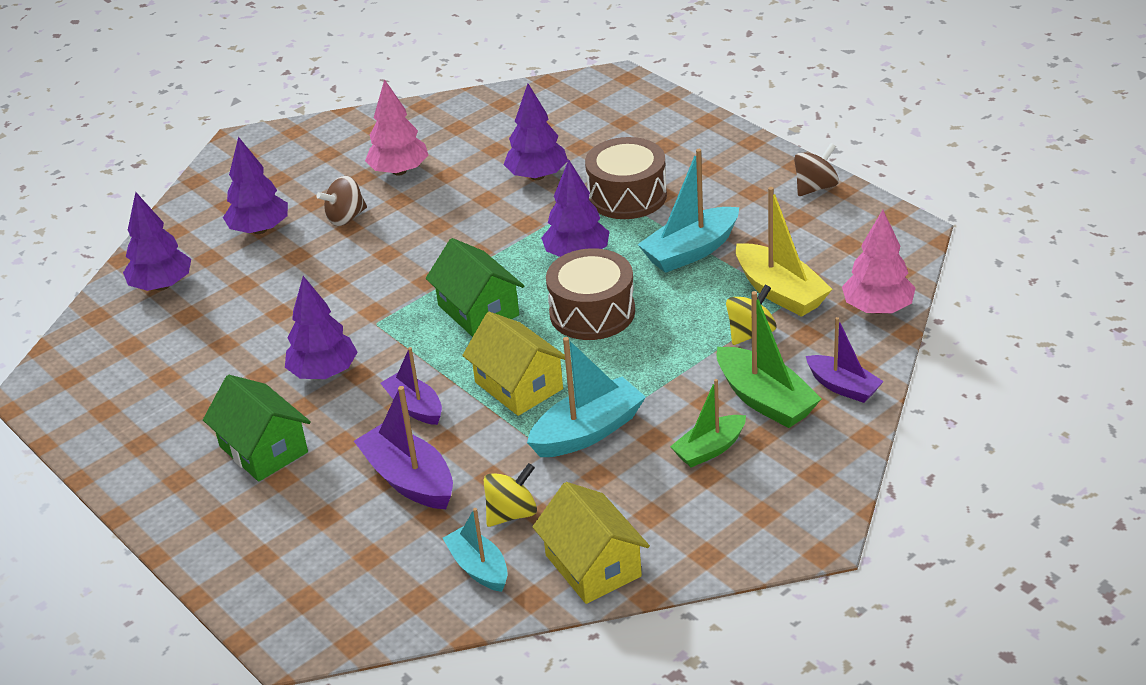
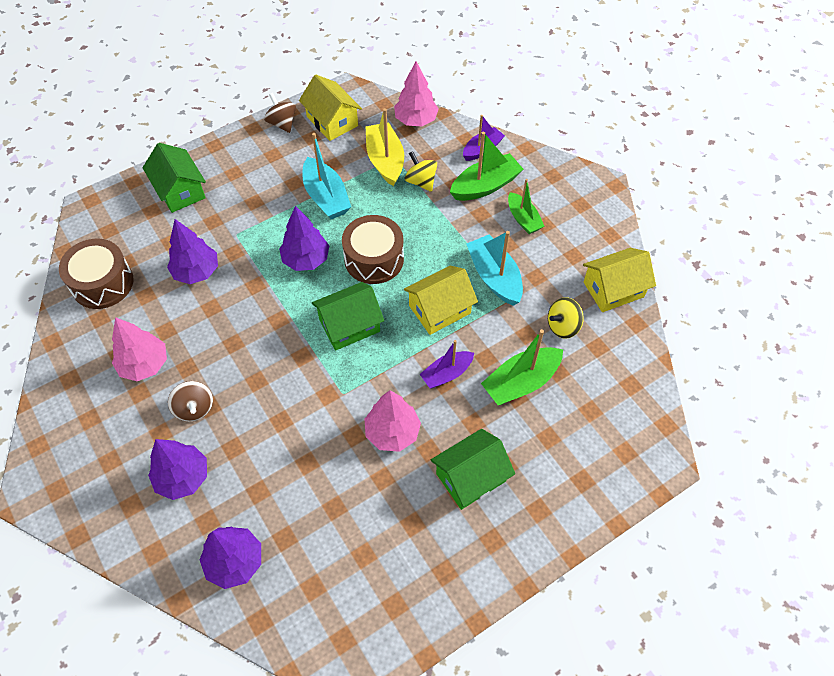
camera: 85 degrees left, 20 degrees up
purple tree [285,276,358,379] -> pink tree [364,390,421,452]
purple boat [354,386,453,509] -> green boat [481,329,563,405]
turquoise boat [443,508,508,592] -> none
yellow spinning top [484,463,537,527] -> yellow spinning top turned 90 degrees counterclockwise [548,297,584,339]
brown drum [585,137,667,219] -> brown drum moved to [59,239,134,309]
yellow boat [736,187,832,317] -> yellow boat turned 75 degrees counterclockwise [366,108,404,186]
none -> green house [142,143,206,213]
none -> yellow house [299,75,362,141]

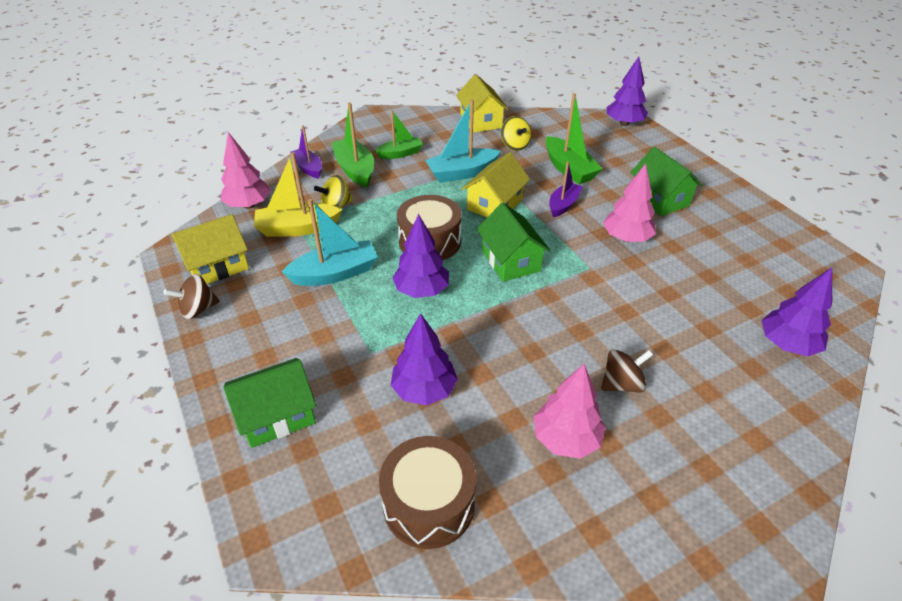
camera: 85 degrees left, 15 degrees down
purple tree [148,439,207,500] -> purple tree moved to [607,57,648,126]
yellow house [404,266,478,335] -> yellow house turned 60 degrees clockwise [462,152,530,217]
purple boat [420,340,474,388] -> purple boat turned 120 degrees counterclockwise [549,161,582,217]

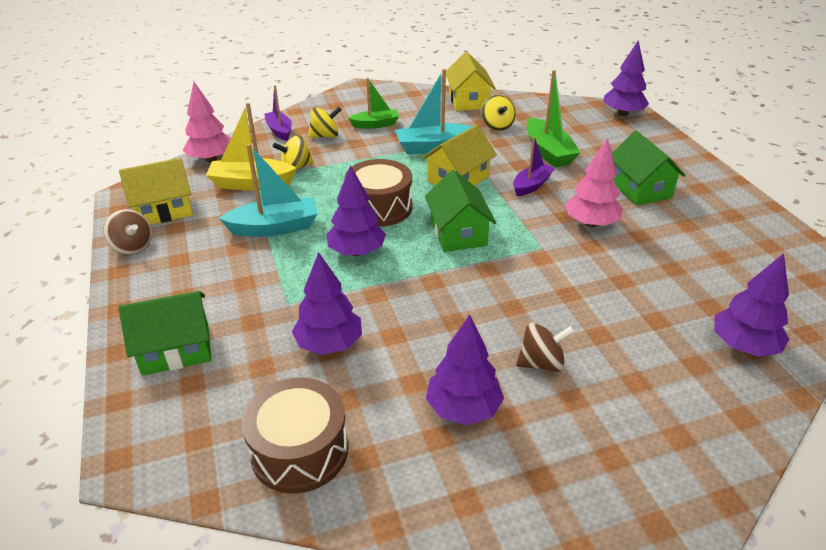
camera: 10 degrees right, 5 degrees down
brown spinning top [164,274,220,319] -> brown spinning top turned 120 degrees counterclockwise [103,209,152,255]
green boat [331,102,374,188] -> yellow spinning top [308,106,342,138]
pink tree [534,364,606,459] -> purple tree [426,314,504,425]

